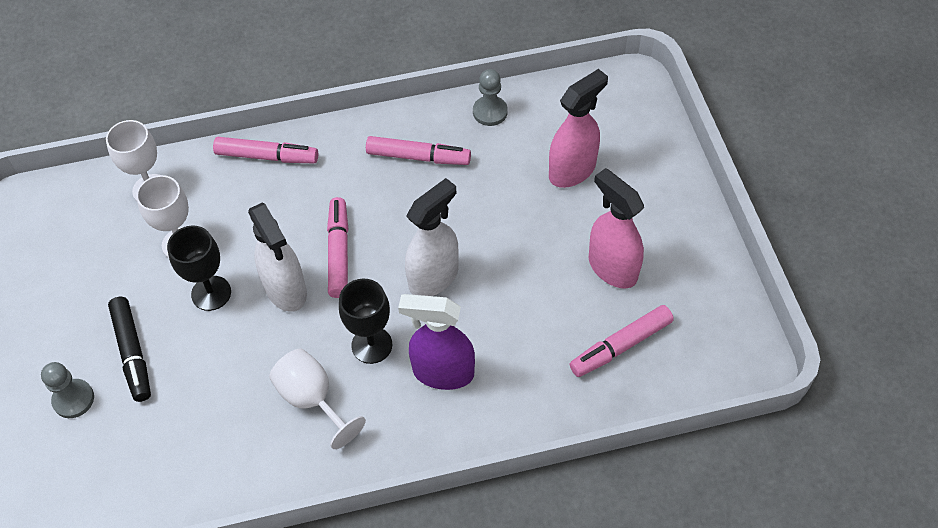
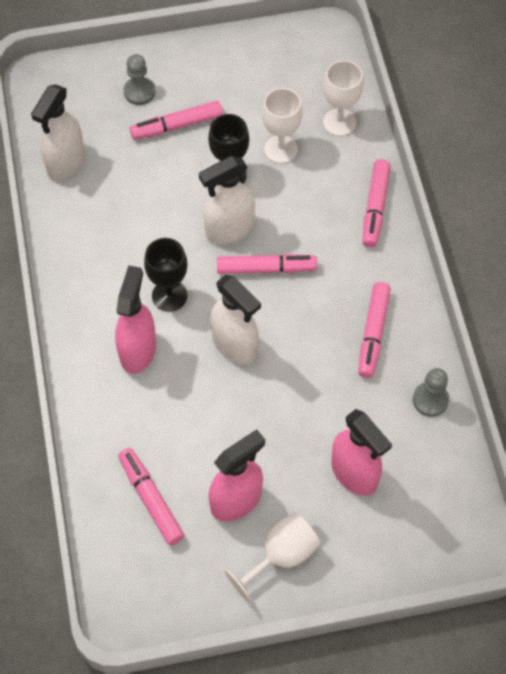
camera: 90 degrees right, 5 degrees up
black marker [108,297,151,402] -> pink marker [130,100,223,140]
white goblet [269,348,366,449] -> white goblet moved to [225,512,321,602]
purple spray bottle [398,294,475,390] -> pink spray bottle [115,265,156,374]
none -> white spray bottle [31,84,85,181]

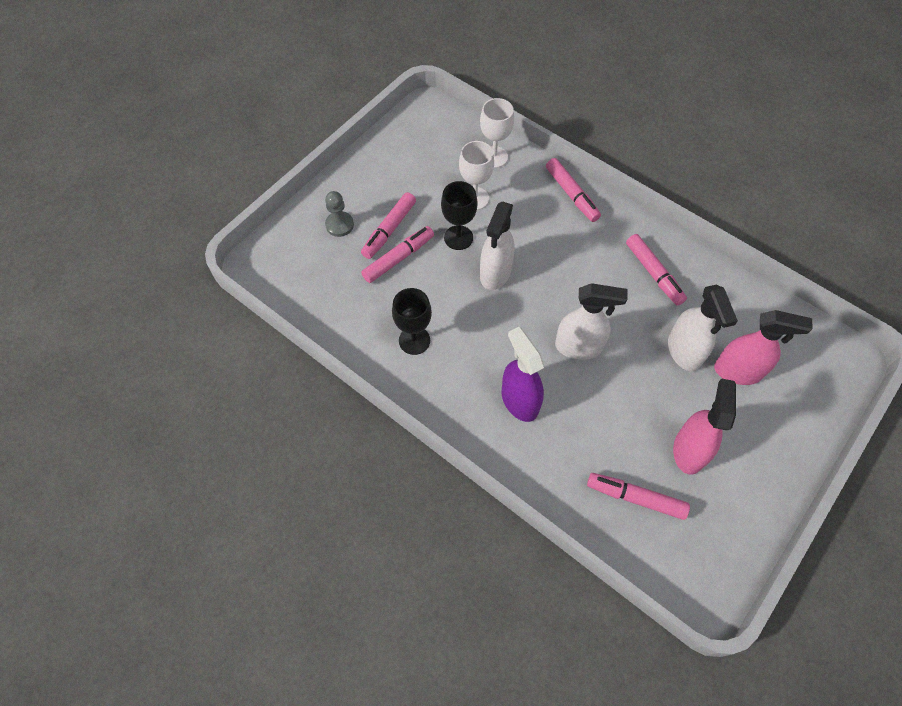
camera: 40 degrees left, 0 degrees up
white spray bottle [31,84,85,181] -> white spray bottle moved to [668,285,738,371]
pink spray bottle [115,265,156,374] -> purple spray bottle [502,327,544,422]
black goblet [144,238,188,312] -> black goblet moved to [392,288,432,355]
pink marker [217,254,317,274] -> pink marker moved to [361,226,434,283]
white goblet [225,512,321,602] -> none
grey pawn [413,368,449,417] -> none

